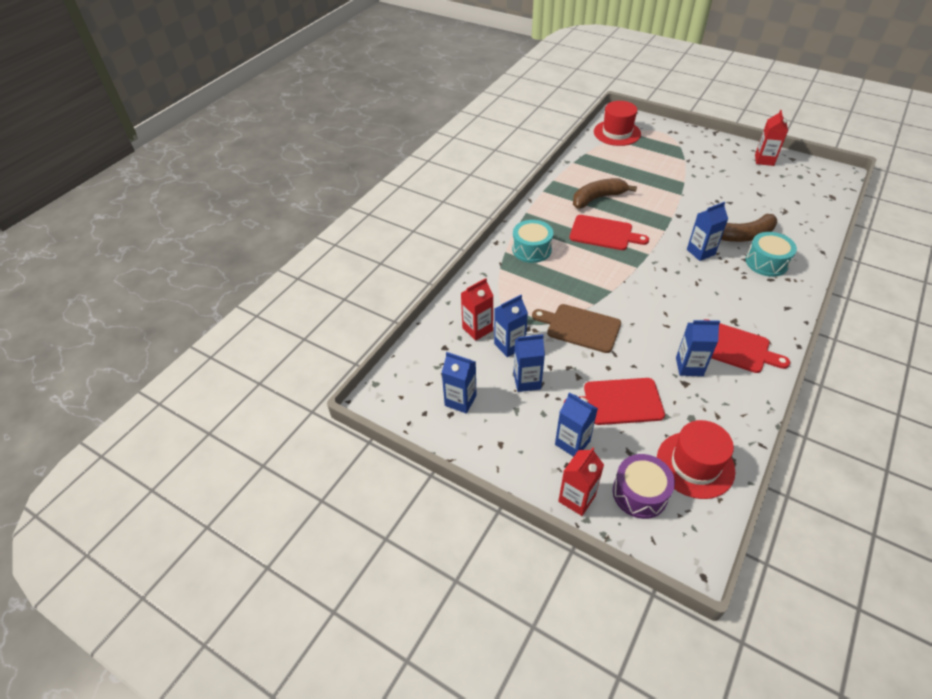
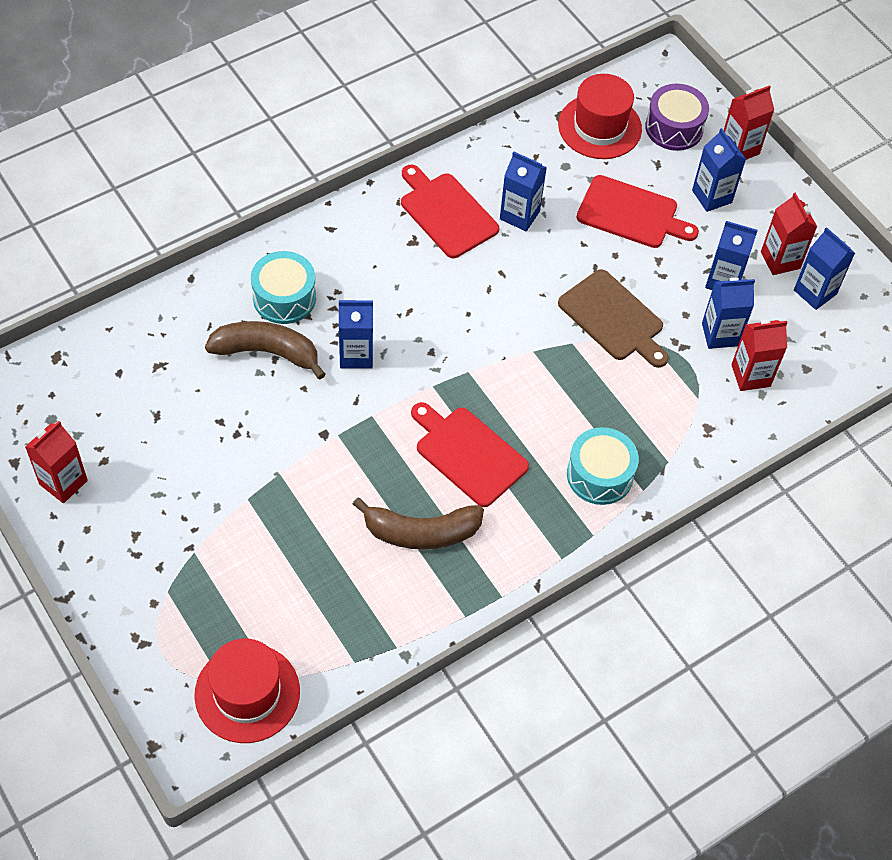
camera: 160 degrees left, 10 degrees up
none -> red carton [761,193,817,275]

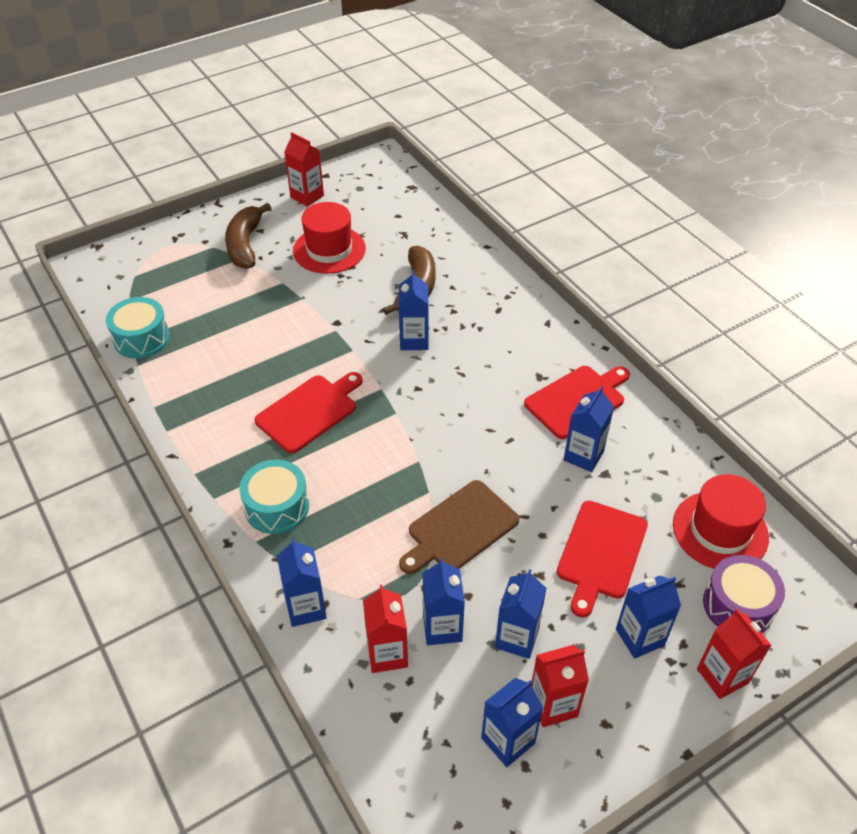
camera: 95 degrees right, 10 degrees down
red hat [194,639,300,743] -> red hat moved to [293,202,366,274]
turquoise drum [251,251,316,324] -> turquoise drum moved to [106,297,170,359]
brown banana [353,498,484,550] -> brown banana moved to [225,203,271,269]
none -> blue carton [277,538,327,627]

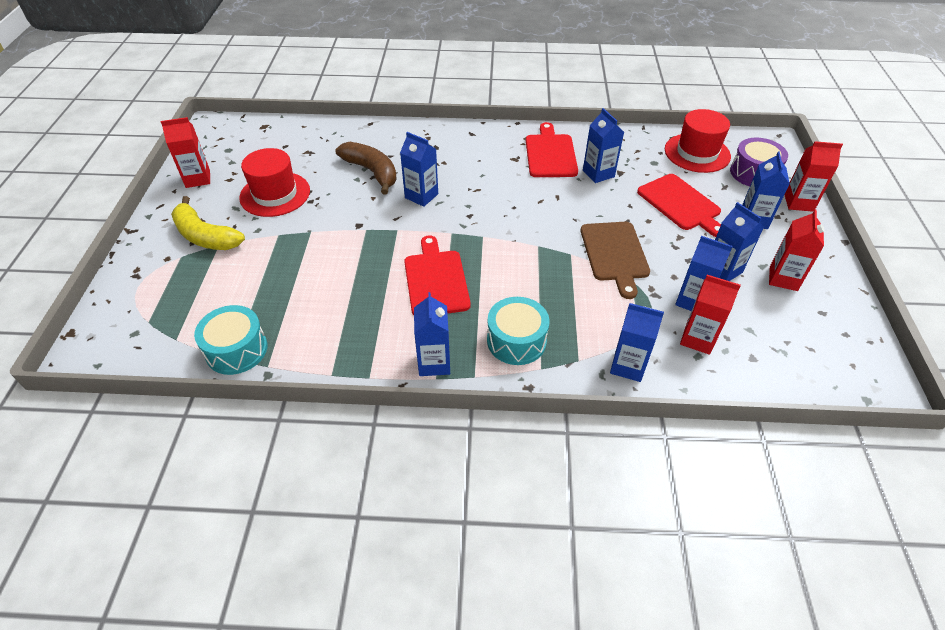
camera: 55 degrees left, 0 degrees up
brown banana [225,203,271,269] -> yellow banana [171,196,245,250]
blue carton [481,678,543,767] -> blue carton moved to [414,292,450,376]

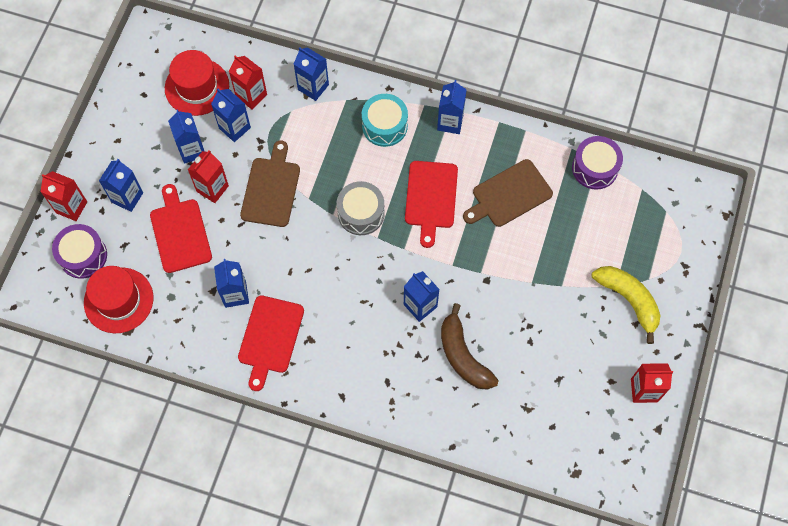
camera: 165 degrees left, 20 degrees up
turquoise drum [194,305,267,375] -> purple drum [572,136,623,190]
red hat [239,148,310,217] -> red hat moved to [165,50,229,116]
red carton [769,209,824,291] -> red carton moved to [188,150,229,203]
none -> grey drum [337,181,385,235]
none -> brown cutting board [463,159,553,227]

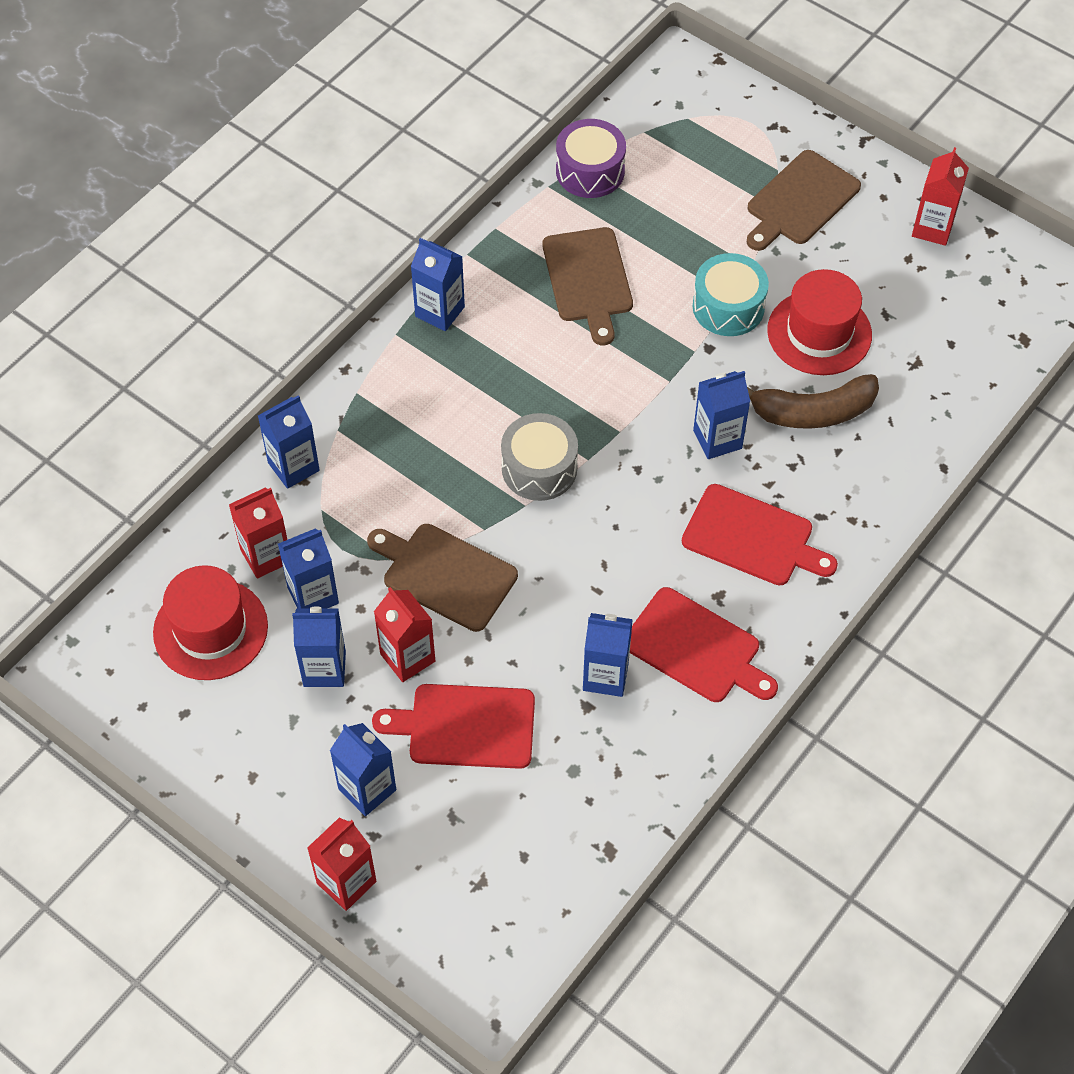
camera: 70 degrees left, 10 degrees down
purple drum [52,224,107,279] -> none
red hat [84,266,153,333] -> red hat moved to [767,269,872,375]
turquoise drum [362,94,408,147] -> turquoise drum moved to [692,253,769,336]
red cutting board [405,161,458,248] -> red cutting board moved to [682,484,838,586]
yellow banana [592,266,661,344] -> brown cutting board [747,150,861,251]

